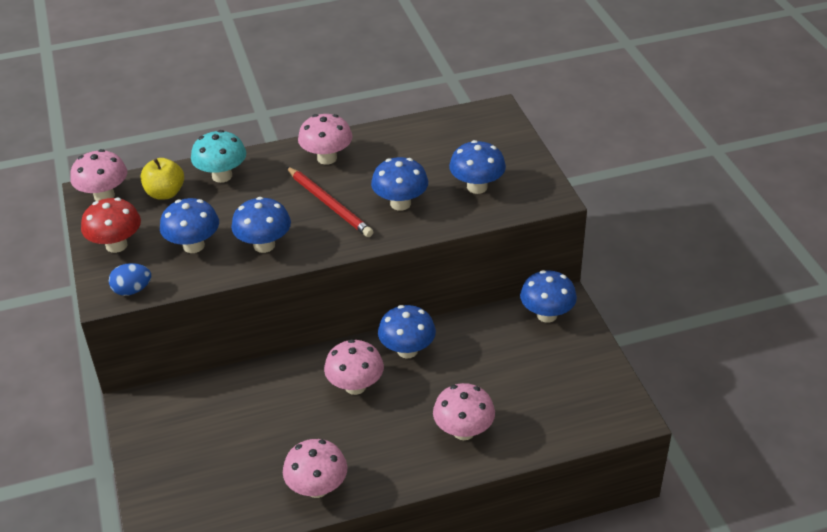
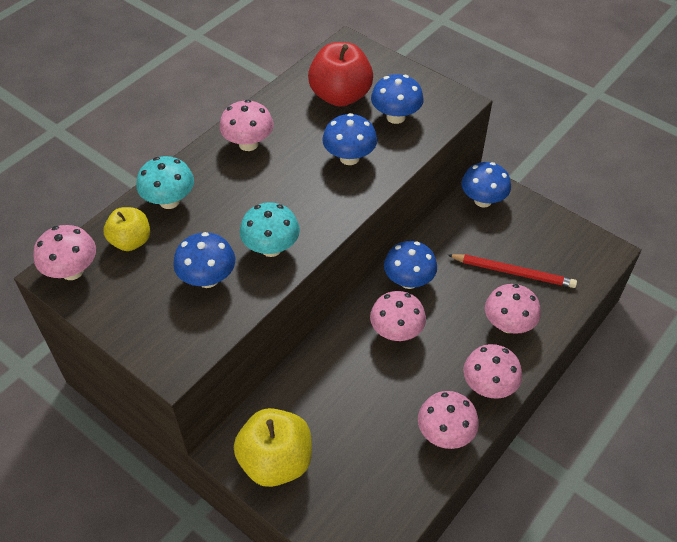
camera: 35 degrees left, 10 degrees up
red mushroom [81,198,141,253] -> none
blue egg [109,263,151,296] -> none
blue mushroom [231,197,291,253] -> turquoise mushroom [240,202,300,257]
red pencil [287,167,373,237] -> red pencil moved to [448,254,577,288]
none -> yellow apple [234,408,312,487]
none -> red apple [308,42,373,107]
none -> pink mushroom [463,344,522,398]

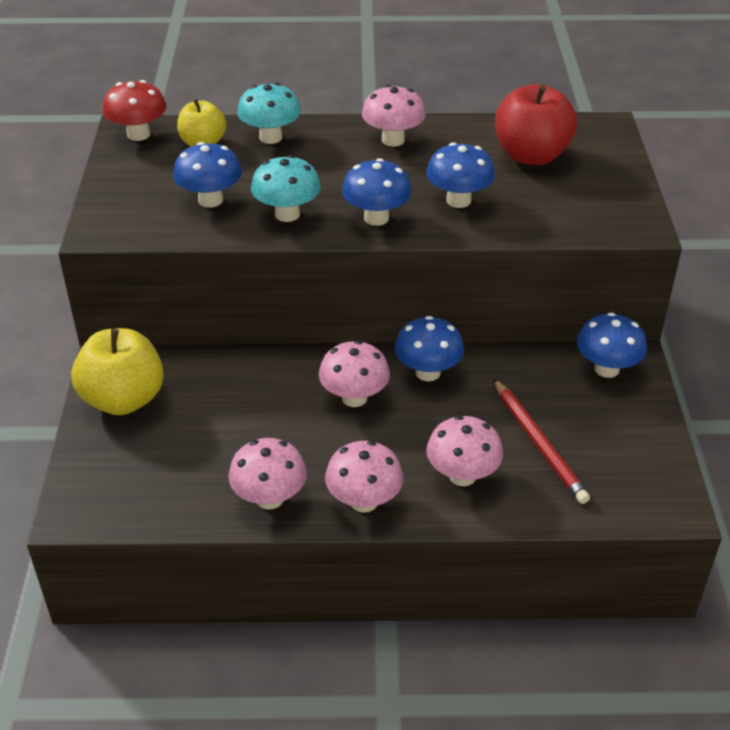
camera: 50 degrees right, 10 degrees down
pink mushroom [33,225,96,280] -> red mushroom [103,80,166,141]
blue mushroom [371,74,424,124] -> blue mushroom moved to [342,158,412,226]

